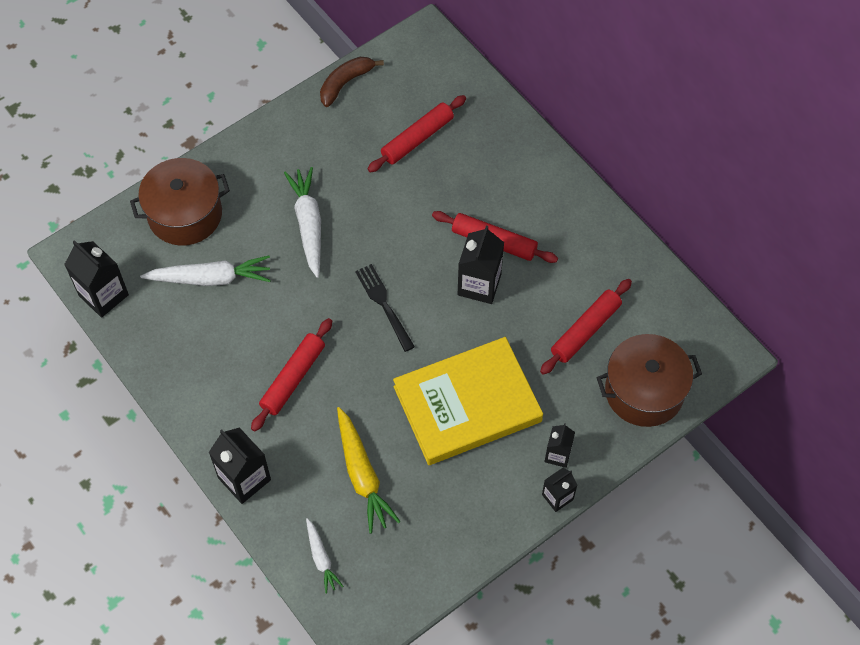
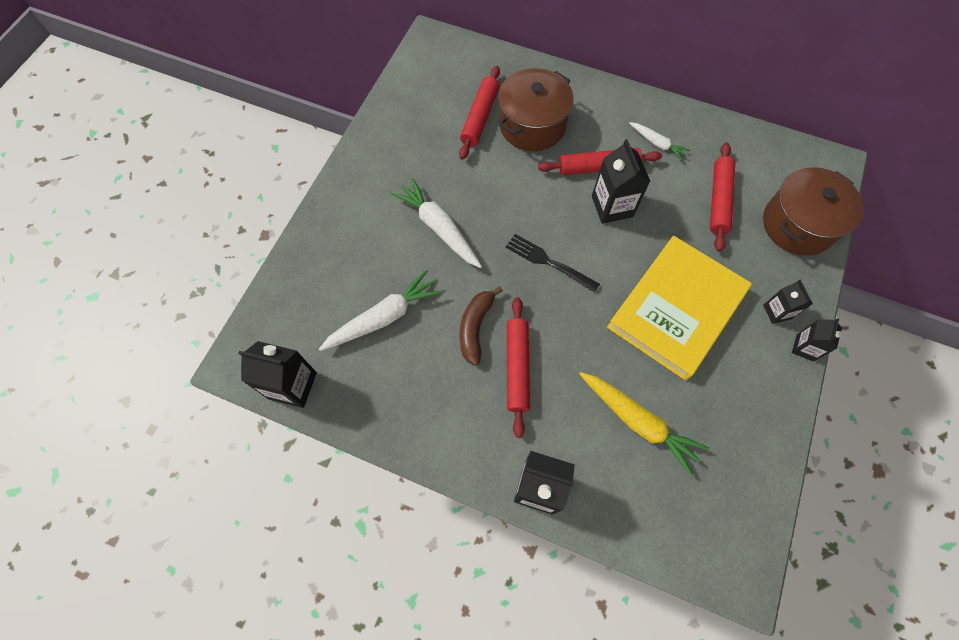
camera: 30 degrees left, 5 degrees up
brown pot [130,158,230,246] -> brown pot moved to [498,68,574,151]
white carrot [306,518,343,594] -> white carrot moved to [629,122,690,160]
brown banana [320,57,384,107] -> brown banana moved to [460,286,503,366]

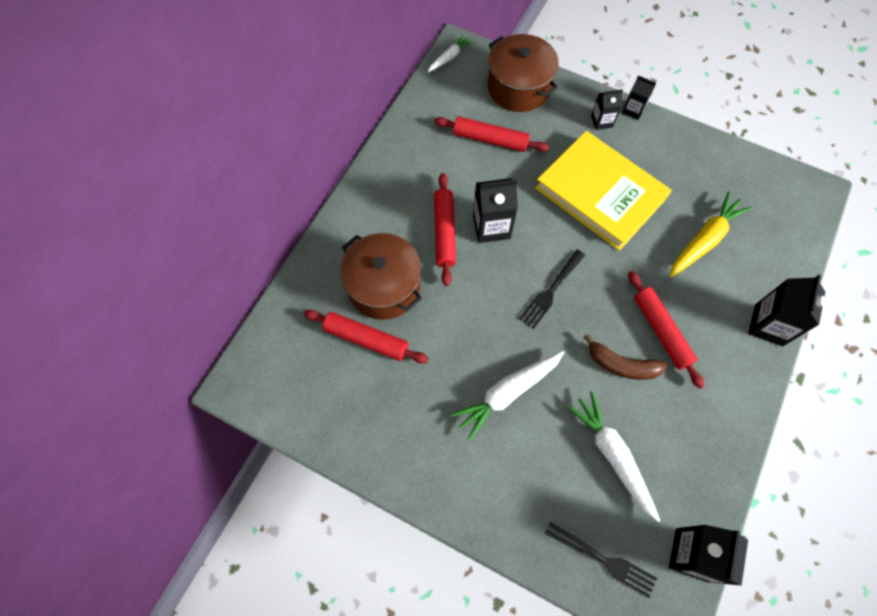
camera: 85 degrees left, 0 degrees up
red rolling pin [507,297,530,438] -> red rolling pin turned 60 degrees clockwise [628,271,705,389]
white carrot [629,122,690,160] -> white carrot moved to [427,34,473,72]
none -> black fork [545,522,657,598]

